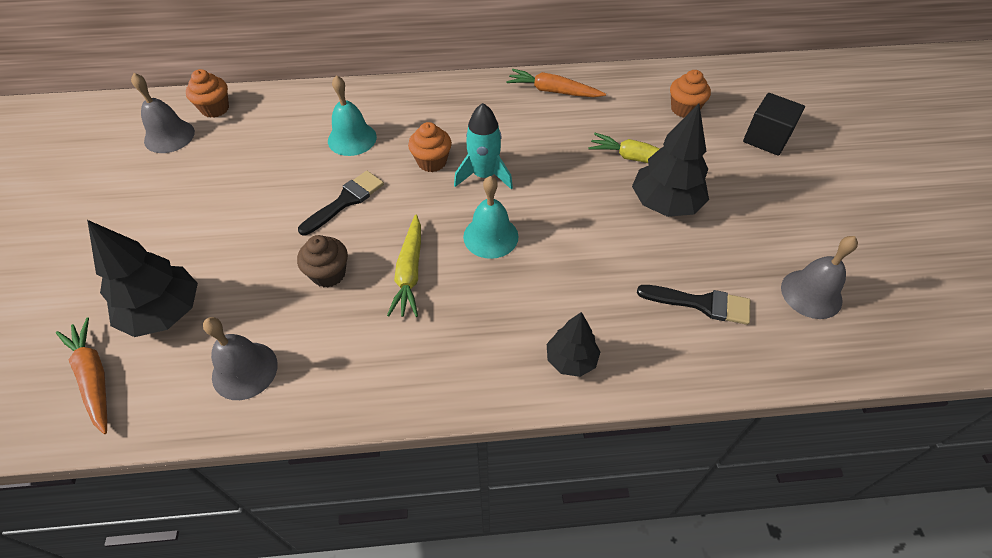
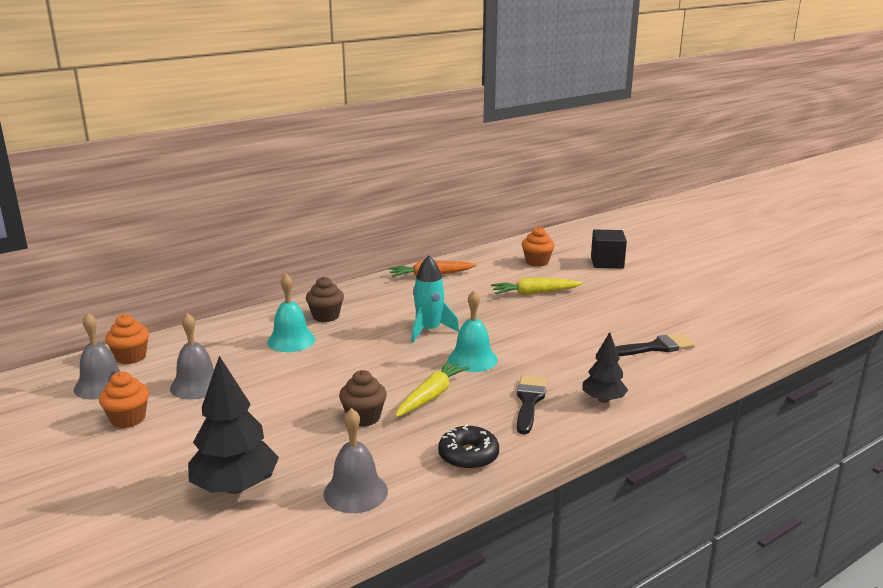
camera: 30 degrees left, 30 degrees down
orange carrot [56,318,107,434] -> none
black brush [298,171,384,235] -> black brush moved to [517,375,547,434]
yellow carrot [387,215,421,317] -> yellow carrot turned 120 degrees counterclockwise [395,361,470,417]
orange cupcake [408,122,452,172] -> orange cupcake moved to [99,372,149,428]
black tree [632,103,709,217] -> none
grey bell [781,236,858,319] -> grey bell moved to [170,313,214,399]
none -> brown cupcake [306,276,344,322]
none -> black donut [438,424,499,470]

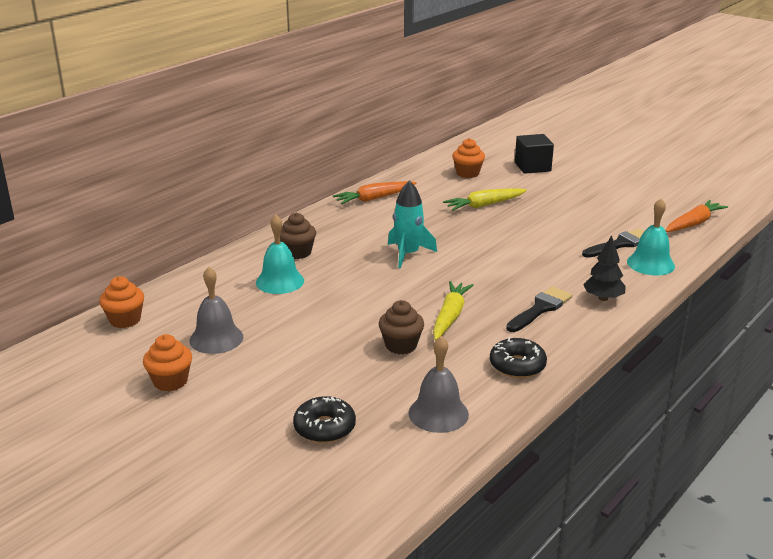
camera: 15 degrees left, 5 degrees up
grey bell [74,313,121,400] -> none
black tree [188,356,279,494] -> black donut [293,396,356,443]
turquoise bell [448,290,498,372] -> turquoise bell moved to [627,198,675,275]
black brush [517,375,547,434] -> black brush turned 45 degrees clockwise [506,286,572,332]
none -> orange carrot [666,200,728,232]

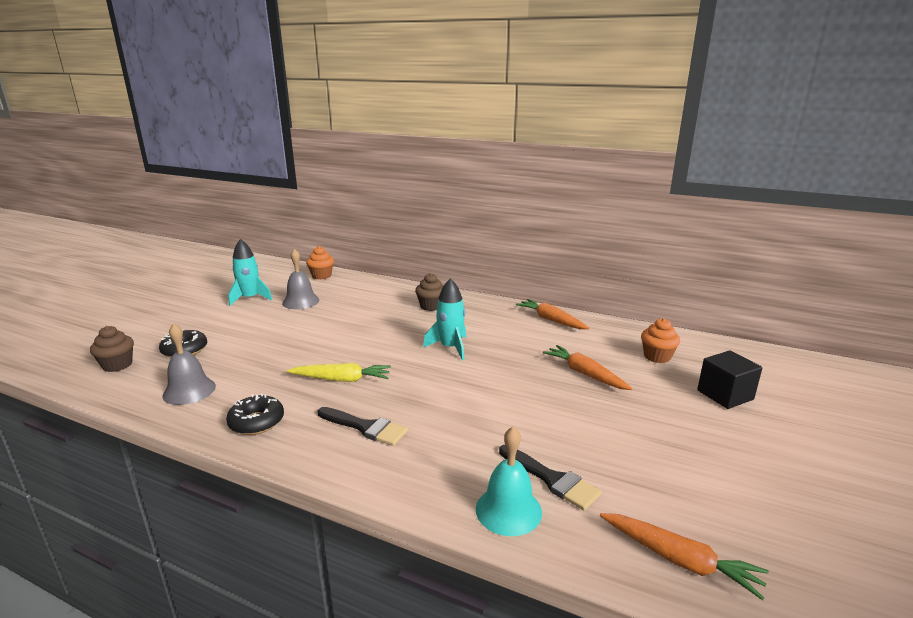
camera: 75 degrees right, 5 degrees down
orange cupcake [143,334,192,392] -> turquoise rocket [228,239,272,306]
turquoise bell [256,215,304,294] -> none
brown cupcake [379,300,424,354] -> brown cupcake moved to [90,326,134,372]
yellow carrot [443,188,527,211] -> orange carrot [543,345,632,390]
black tree [583,235,626,301] -> none

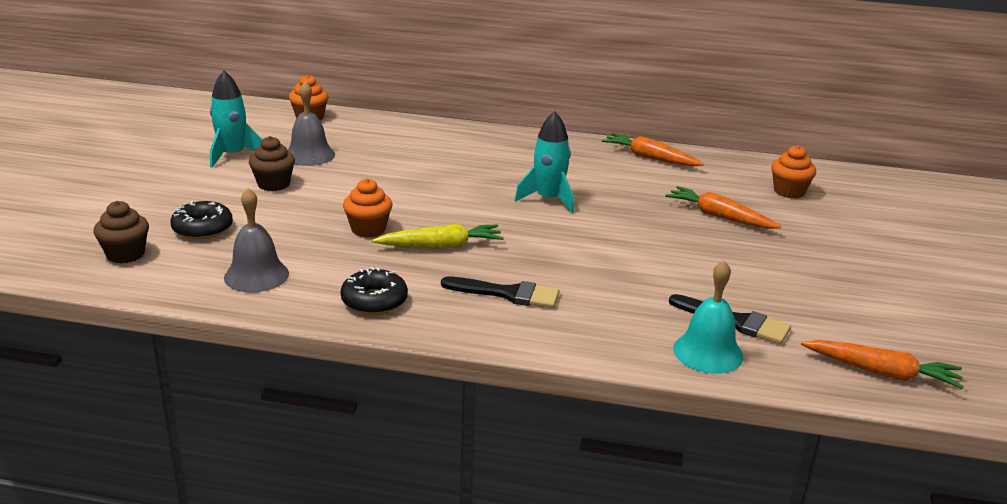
camera: 15 degrees left, 5 degrees up
brown cupcake [415,273,444,311] -> brown cupcake moved to [249,136,295,191]
black cube [697,350,762,409] -> none
none -> orange cupcake [343,178,392,237]

